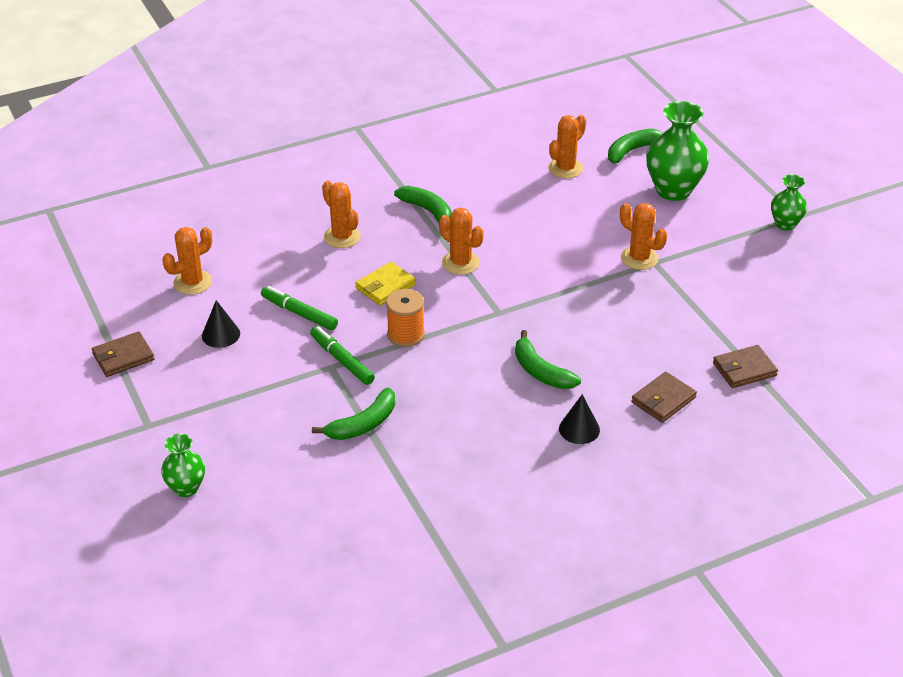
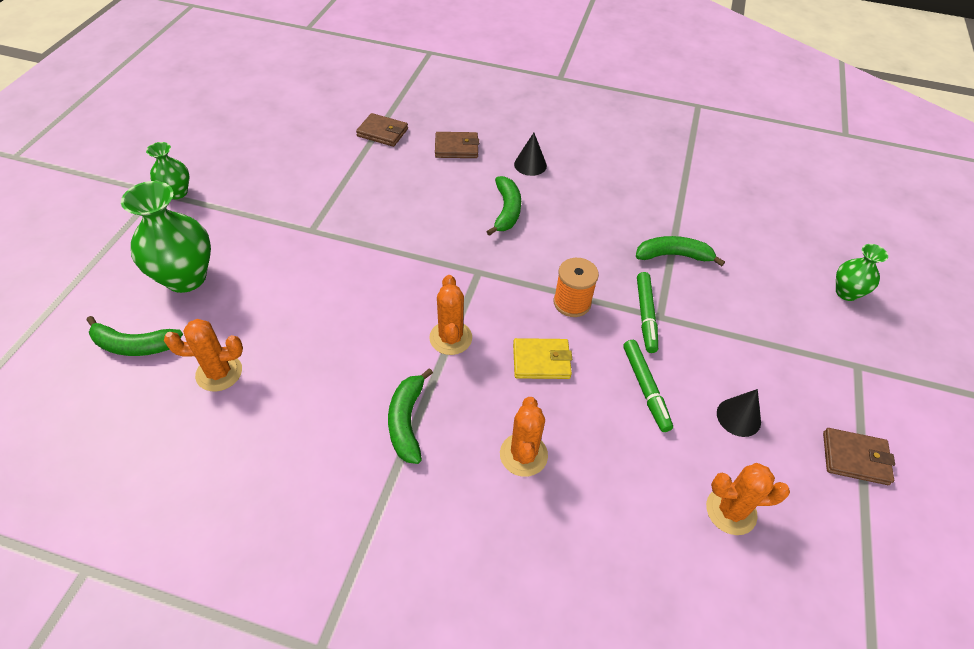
camera: 140 degrees left, 10 degrees up
orange cactus [620,203,667,270] -> none

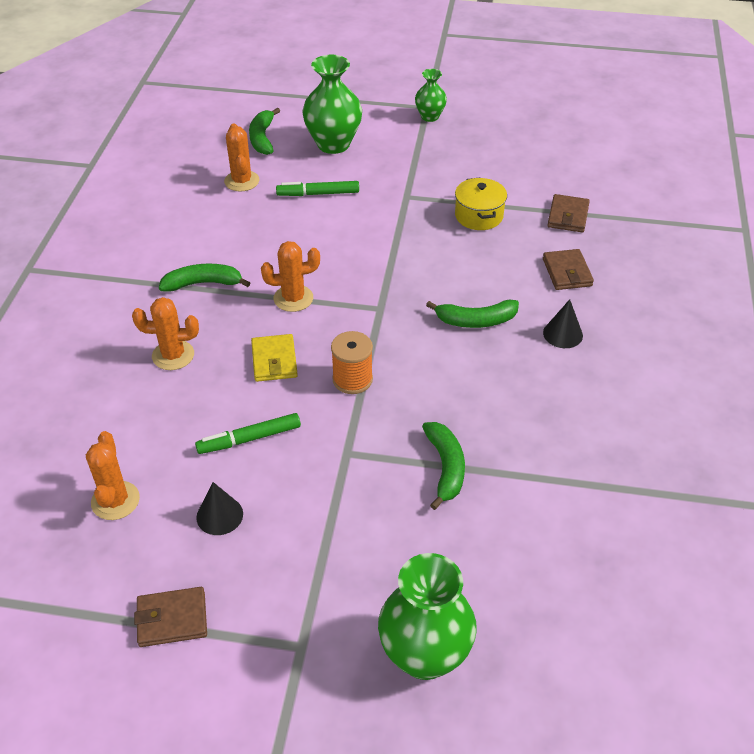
camera: 85 degrees right, 5 degrees down
green marker [637,272,658,353] -> green marker moved to [276,181,359,196]
brown wallet [823,428,895,485] -> brown wallet turned 75 degrees clockwise [134,587,207,647]
green vase [836,244,888,301] -> green vase [378,553,477,680], size x1.79
none -> yellow pot [455,178,507,230]

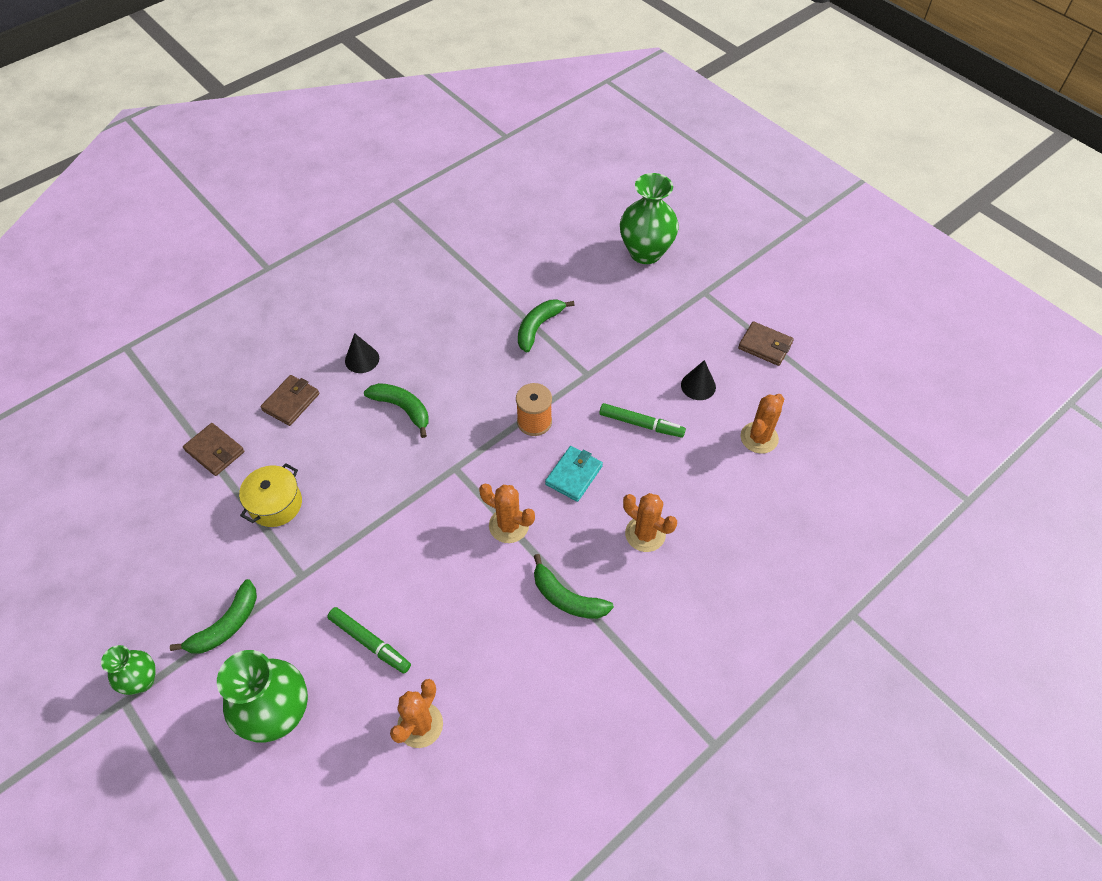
camera: 140 degrees left, 10 degrees up
green banana [249,108,280,155] -> green banana moved to [170,579,257,654]
yellow wallet [251,334,298,382] -> turquoise wallet [545,446,603,502]
brown wallet [547,194,590,233] -> brown wallet turned 75 degrees clockwise [183,423,245,476]

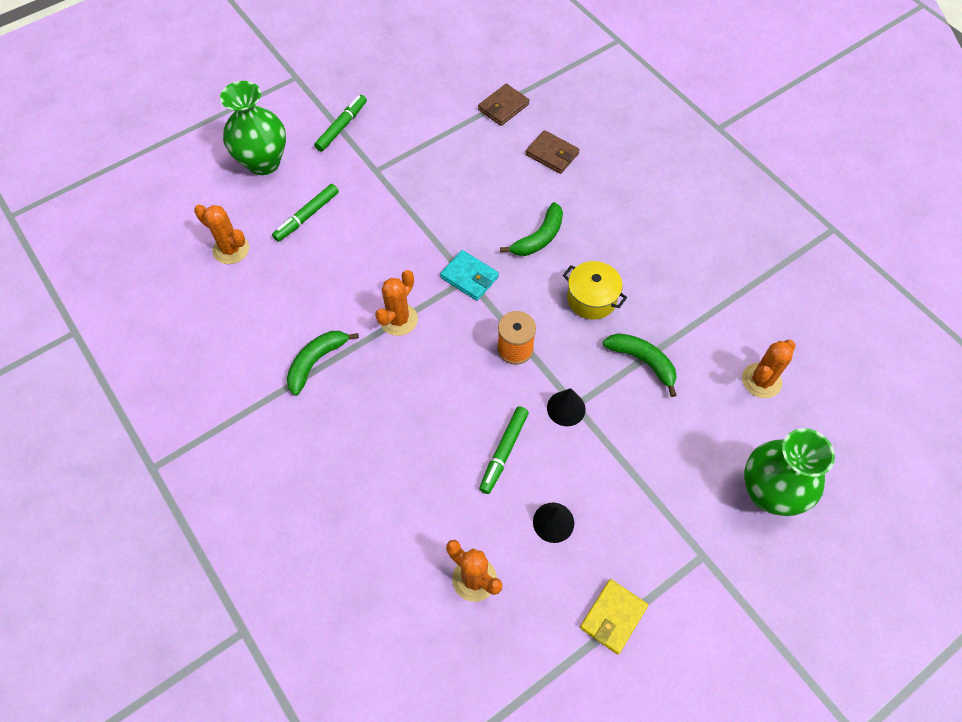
camera: 95 degrees right, 5 degrees up
green vase [101,645,156,695] -> none
green banana [170,579,257,654] -> green marker [314,95,367,152]
yellow pot [239,463,302,527] -> yellow pot moved to [563,261,627,320]
black cone [345,333,379,373] -> black cone moved to [547,388,586,426]
turquoise wallet [545,446,603,502] -> turquoise wallet moved to [440,250,499,301]
orange cactus [623,493,677,552] -> orange cactus moved to [742,340,796,398]
brown wallet [738,321,794,366] -> yellow wallet [580,579,648,655]

